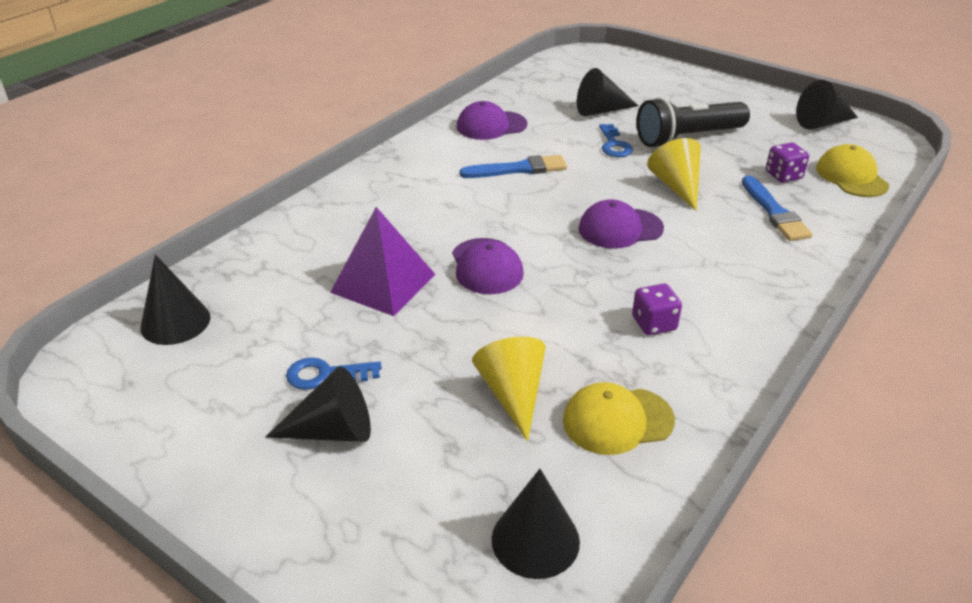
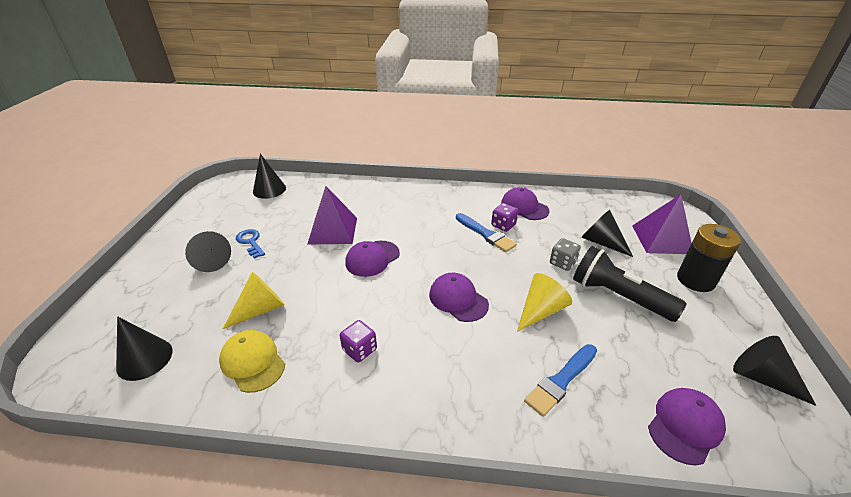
camera: 60 degrees right, 0 degrees up
blue key [599,124,633,157] -> grey dice [550,238,581,271]
purple dice [766,142,809,183] -> purple dice moved to [491,203,518,232]
yellow cap [816,144,889,197] -> purple cap [648,388,726,465]
none -> purple pyramid [632,194,692,254]
none -> black battery [677,224,741,292]

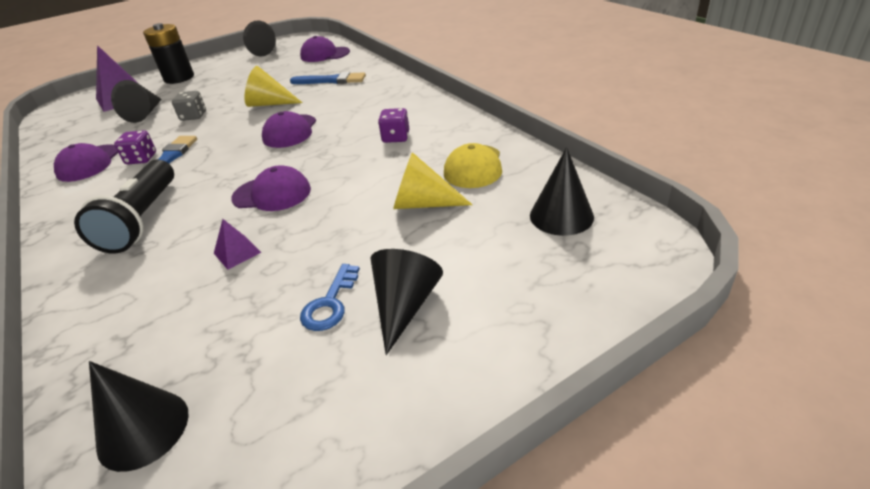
camera: 125 degrees left, 0 degrees up
purple pyramid [308,186,357,244] -> purple pyramid [214,219,261,270], size x0.48
black flashlight [573,246,687,322] -> black flashlight moved to [74,160,174,253]

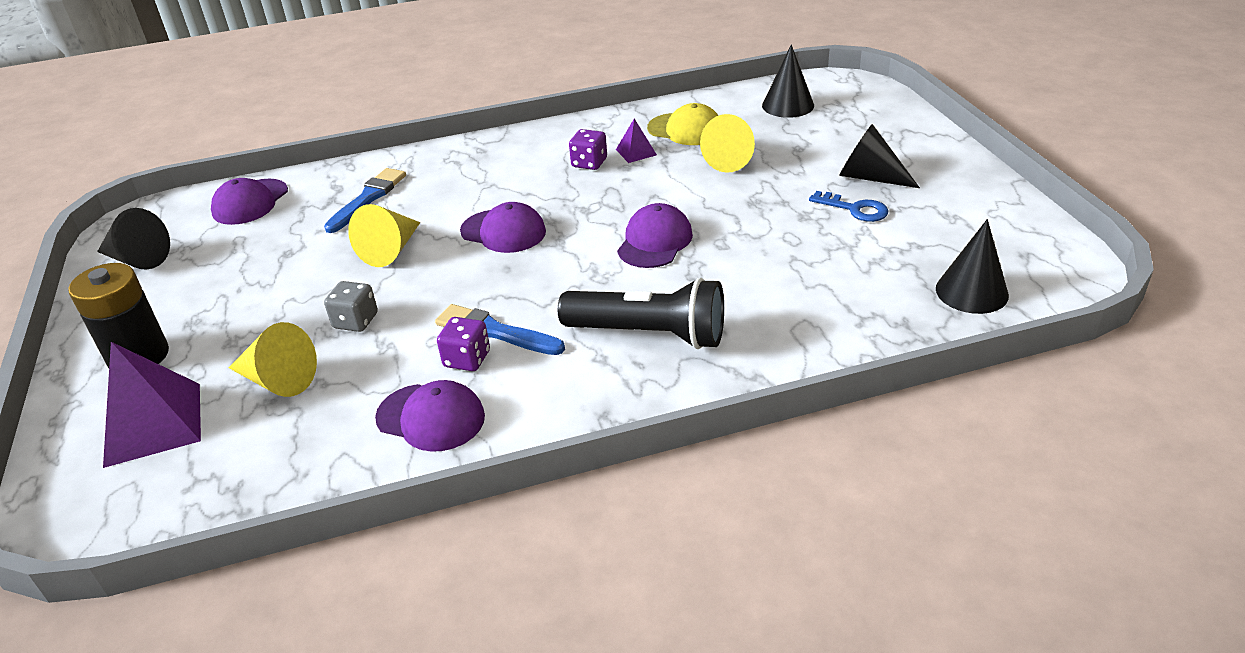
camera: 75 degrees left, 0 degrees up
black cone [111,80,162,123] -> yellow cone [229,322,317,397]
purple pyramid [214,219,261,270] -> purple pyramid moved to [616,118,657,163]

